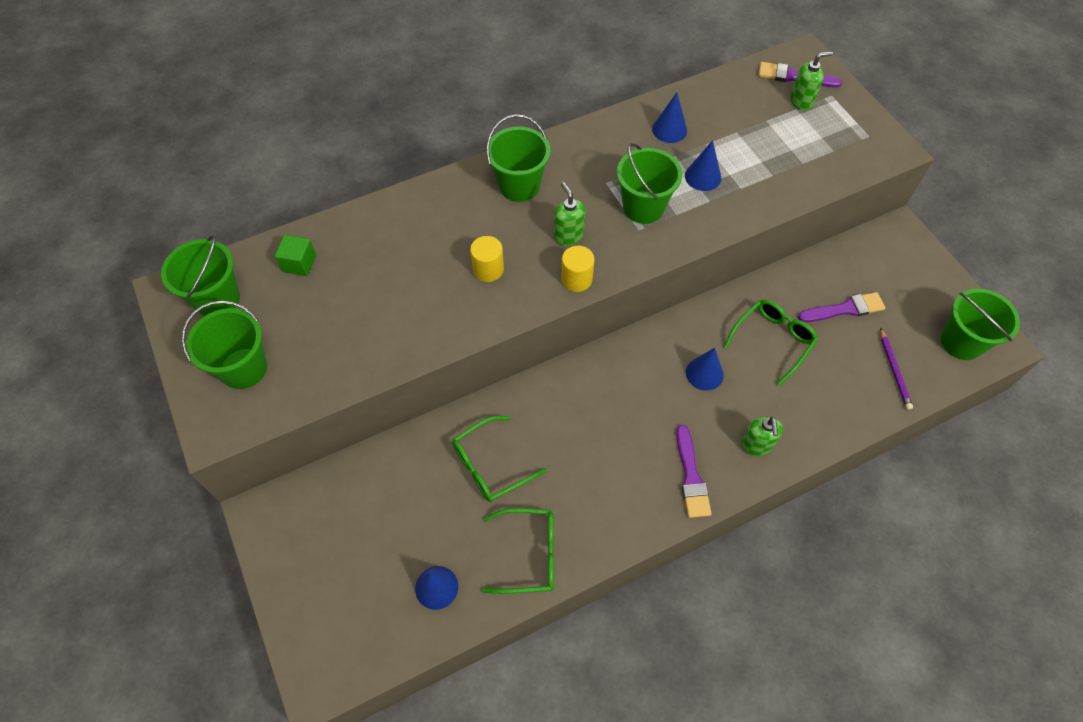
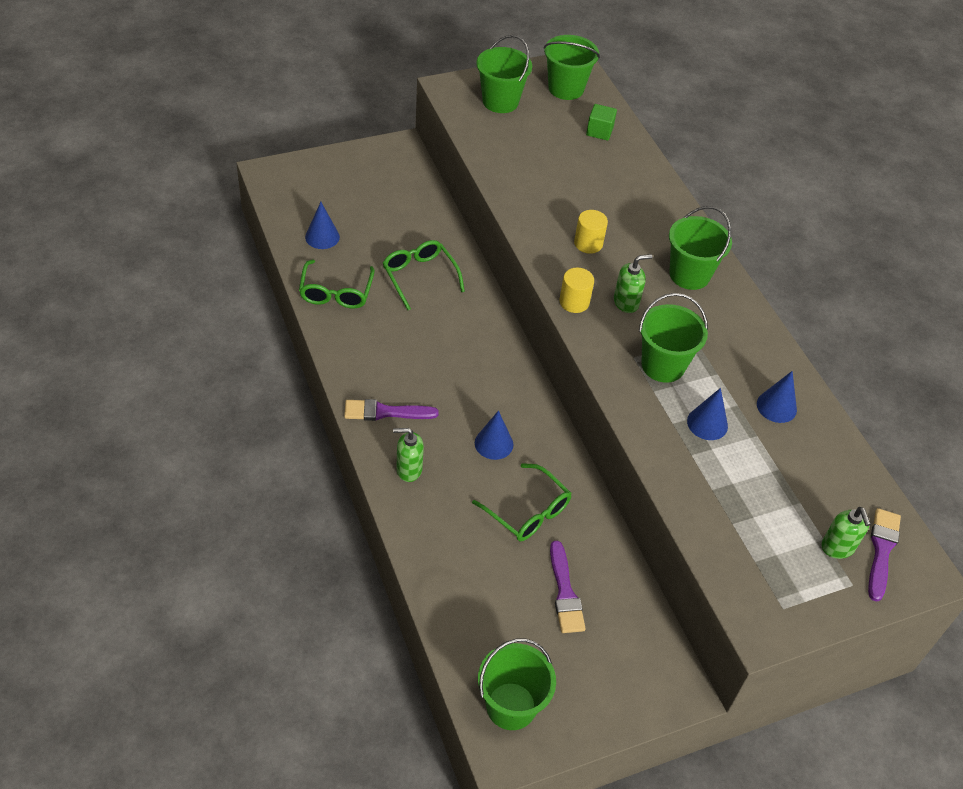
camera: 90 degrees right, 10 degrees down
purple pencil [880,328,913,410] -> none

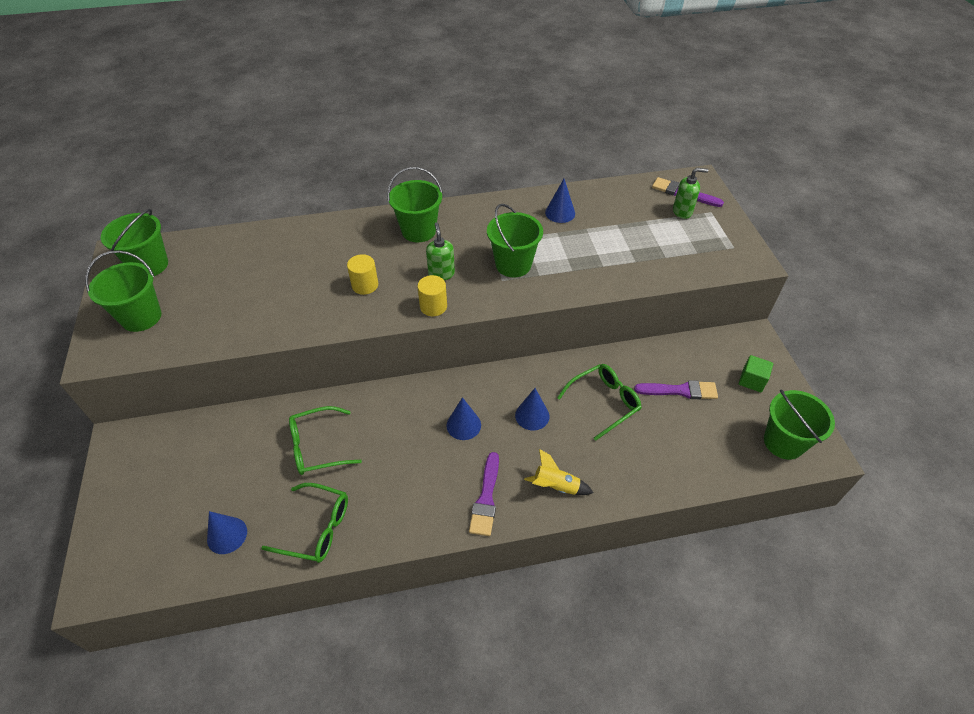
camera: 75 degrees left, 0 degrees up
green soap dispenser [393,428,424,482] -> yellow rocket [524,449,594,495]
green cube [586,104,617,141] -> green cube moved to [739,355,773,392]
blue cone [687,388,728,440] -> blue cone moved to [447,397,481,440]

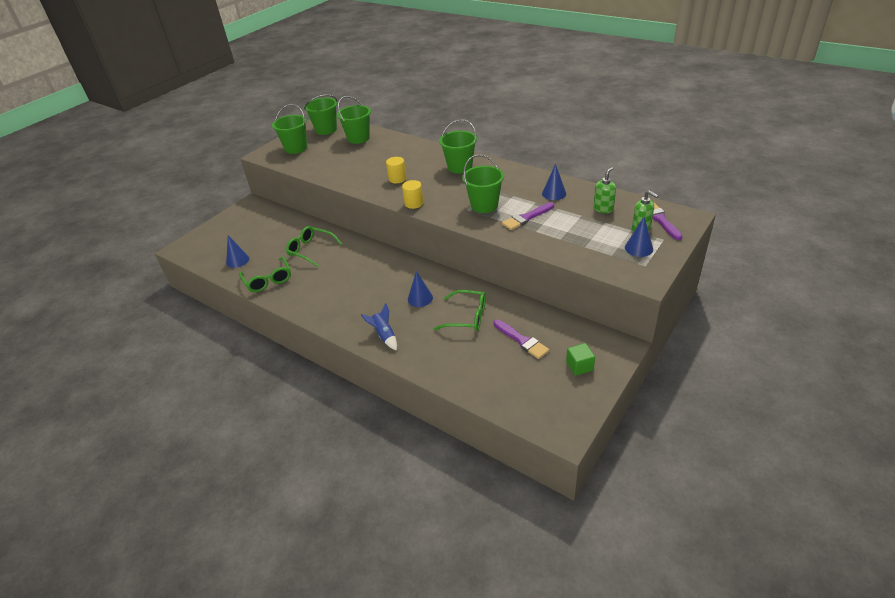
camera: 50 degrees right, 10 degrees down
green soap dispenser [426,222,455,280] -> green soap dispenser moved to [593,167,616,213]
blue cone [447,397,481,440] -> blue cone moved to [625,217,653,257]
purple brush [469,452,499,536] -> purple brush moved to [502,202,554,230]
yellow rocket [524,449,594,495] -> blue rocket [361,303,397,351]
green bucket [764,390,835,460] -> green bucket moved to [337,96,371,144]

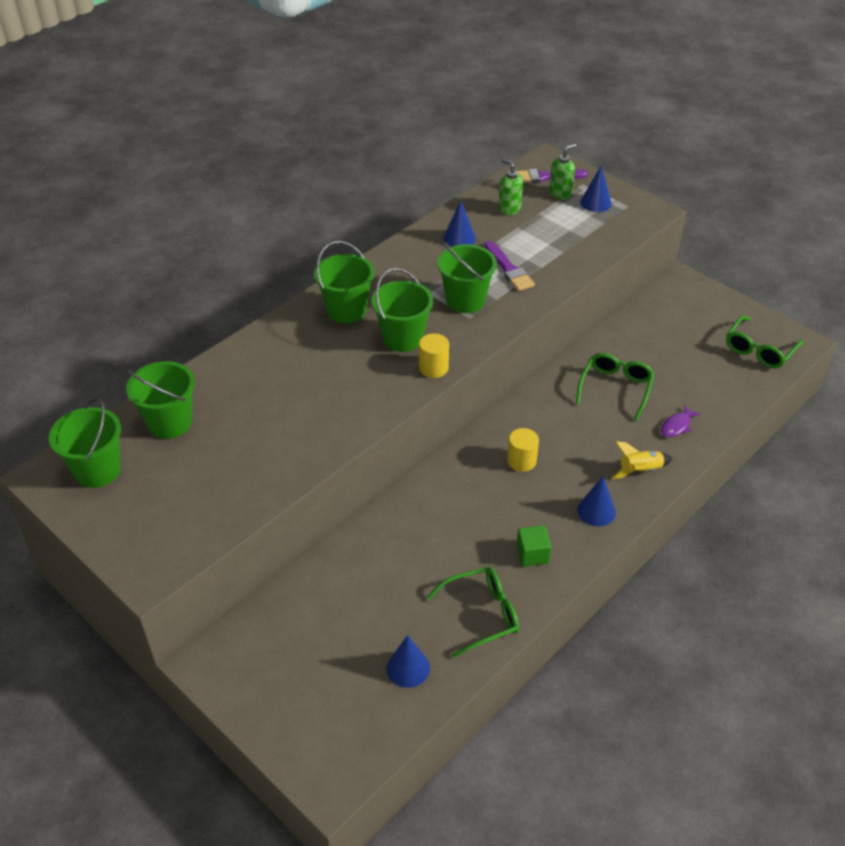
camera: 85 degrees left, 5 degrees up
green bucket [272,104,307,154] -> green bucket moved to [371,268,433,352]
green glasses [286,226,342,267] -> green glasses moved to [726,316,803,368]
blue rocket [361,303,397,351] -> yellow rocket [611,441,673,480]
yellow cylinder [386,157,406,183] -> yellow cylinder moved to [507,428,539,472]
blue cone [408,271,433,307] -> blue cone moved to [577,477,616,526]
purple brush [493,320,549,359] -> none
green cube [566,343,595,376] -> green cube moved to [516,525,551,567]
none -> purple fish [661,405,701,437]

